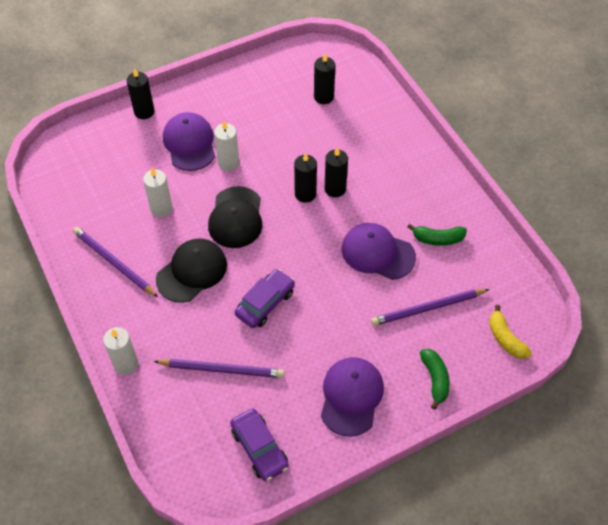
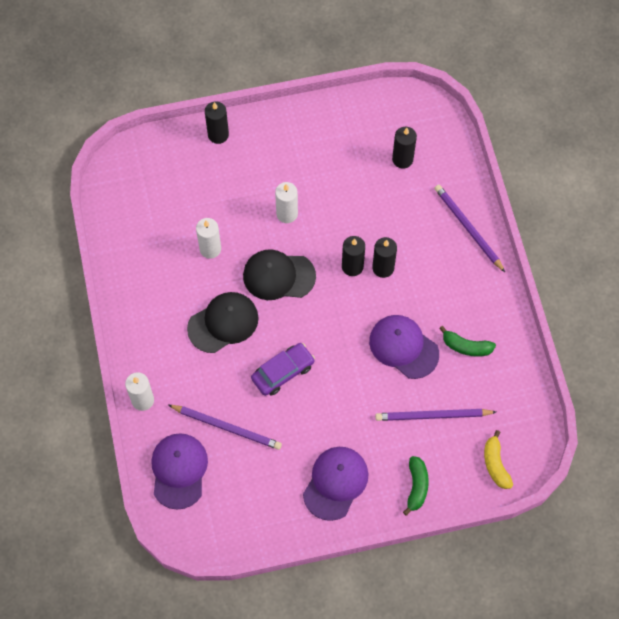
camera: 15 degrees right, 10 degrees up
purple pencil [73,227,158,297] -> purple pencil moved to [434,185,505,272]
purple cap [163,112,215,171] -> purple cap moved to [151,433,208,509]
black cap [208,186,262,248] -> black cap turned 75 degrees clockwise [243,249,316,300]
purple car [230,408,289,481] -> none

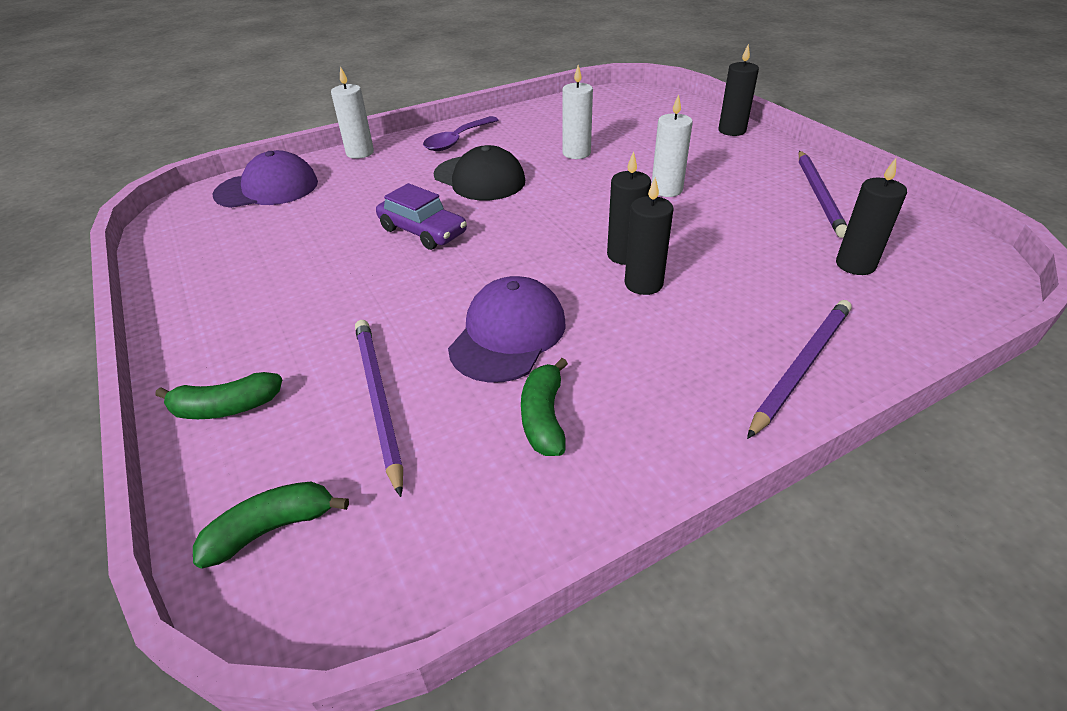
camera: 75 degrees right, 25 degrees down
purple pencil [169,405,282,450] -> purple pencil moved to [799,151,847,238]
black cap [243,249,316,300] -> none
purple cap [303,447,368,521] -> none
yellow banana [484,430,513,489] -> green banana [193,482,349,568]
none -> purple spoon [423,116,498,151]

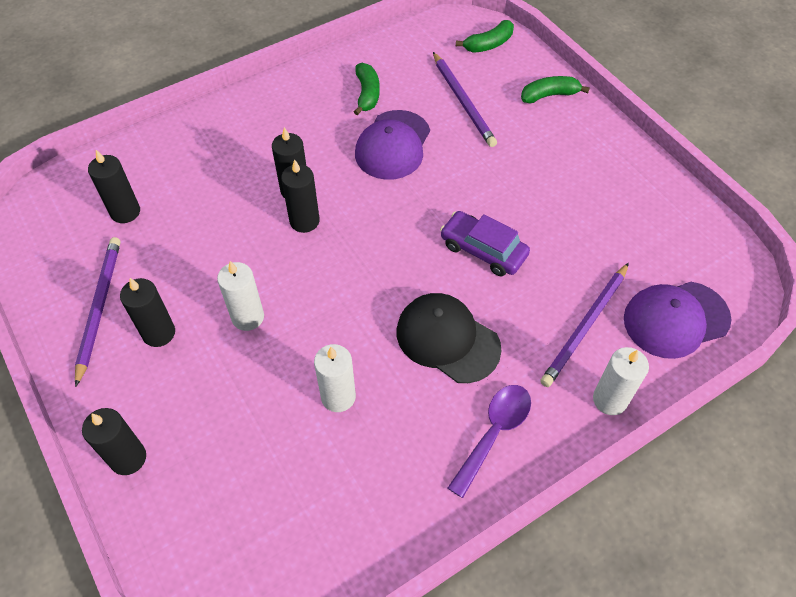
camera: 175 degrees right, 15 degrees up
purple pencil [747,300,852,439] -> purple pencil moved to [540,263,629,387]
none -> black candle [120,278,175,347]

